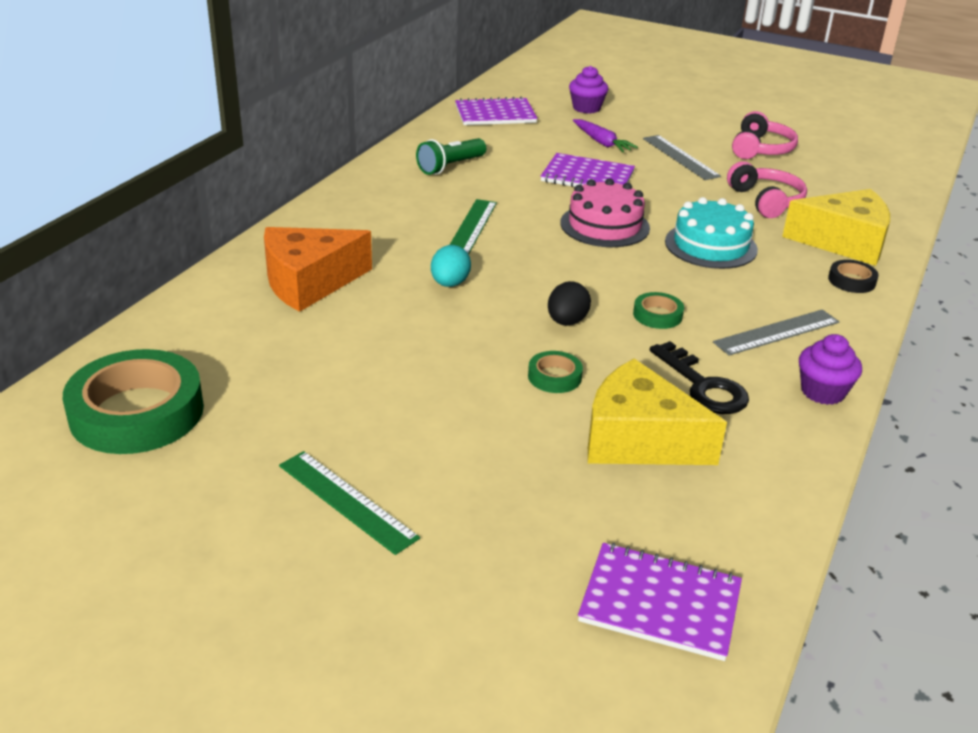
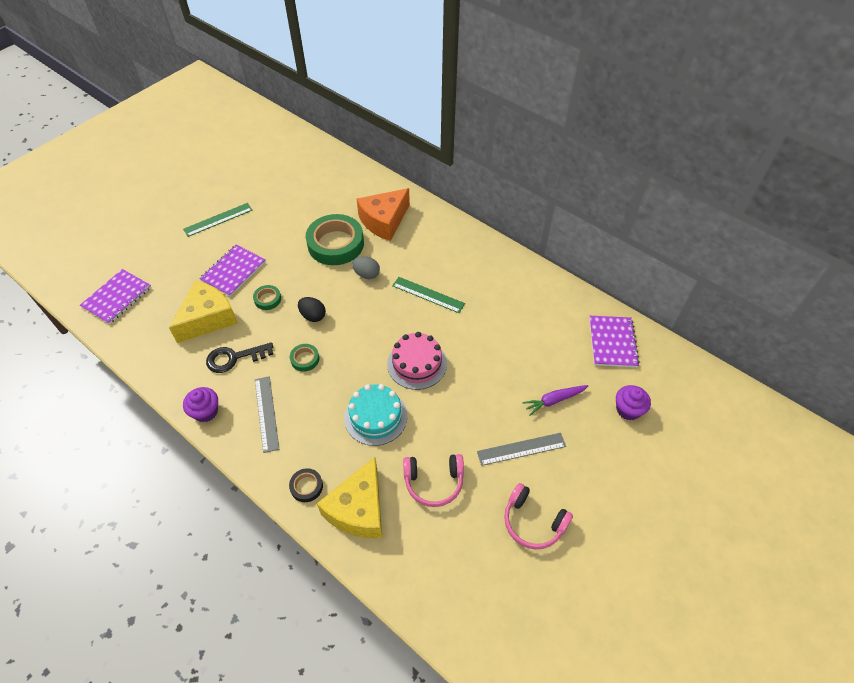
camera: 105 degrees right, 20 degrees up
green tape [63,349,204,454] -> green tape moved to [306,214,364,265]
orange cheese [264,227,372,312] -> orange cheese turned 120 degrees counterclockwise [357,188,410,241]
green flashlight [416,138,486,175] -> none
turquoise egg [431,245,471,287] -> grey egg [352,256,380,279]
purple notebook [540,153,635,187] -> purple notebook moved to [199,245,266,297]

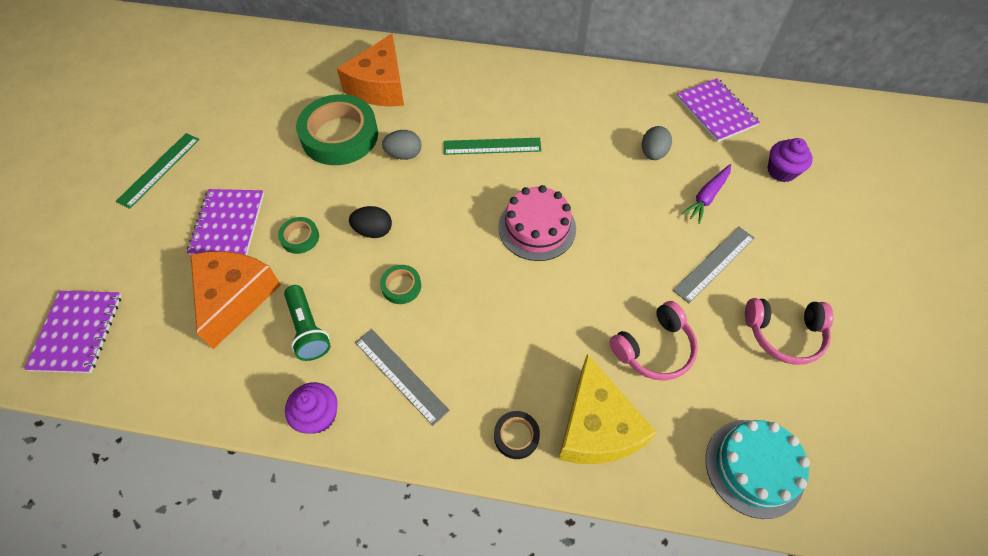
camera: 30 degrees left, 5 degrees up
yellow cheese [169,280,238,343] -> orange cheese [190,251,281,349]
black key [206,342,273,373] -> green flashlight [284,285,331,361]
turquoise cake [344,384,407,446] -> turquoise cake moved to [706,420,810,519]
none -> grey egg [642,126,672,160]

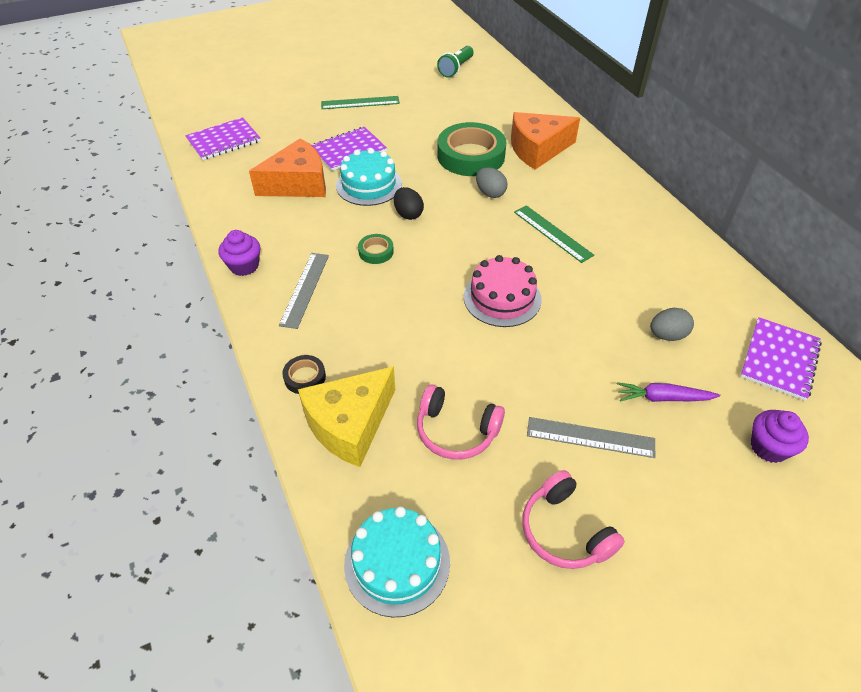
camera: 55 degrees right, 10 degrees down
green tape [278,217,319,254] -> turquoise cake [336,148,402,206]
green flashlight [284,285,331,361] -> green flashlight moved to [437,46,474,78]

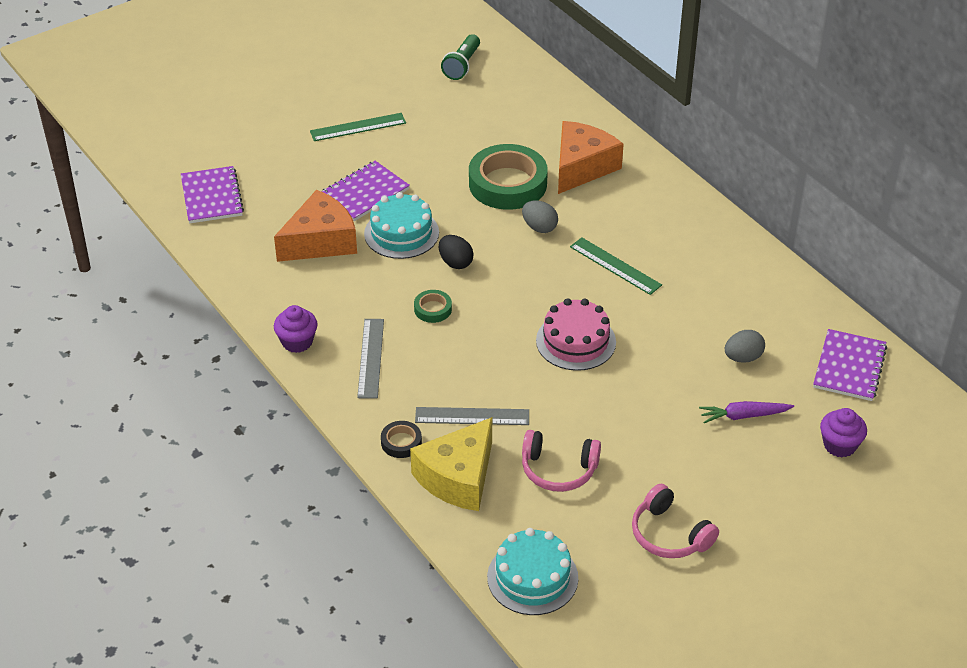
camera: 10 degrees left, 5 degrees down
purple notebook [185,117,261,160] -> purple notebook turned 60 degrees counterclockwise [181,166,244,223]
orange cheese [511,112,580,170] -> orange cheese turned 150 degrees clockwise [558,121,624,194]
grey ruler [527,417,655,458] -> grey ruler moved to [415,407,529,425]

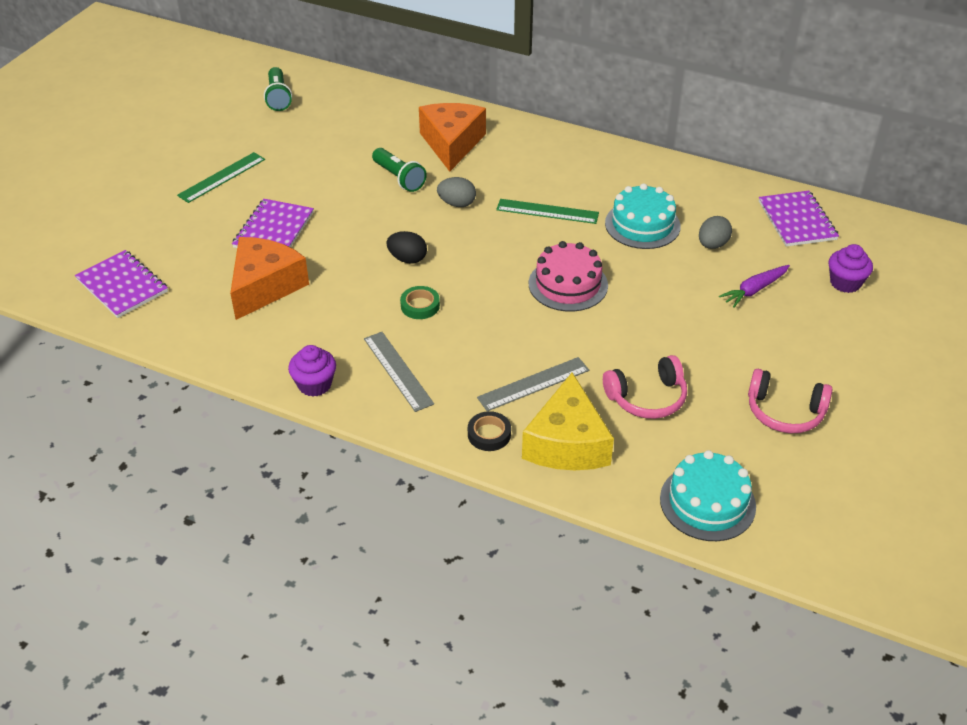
camera: 30 degrees left, 0 degrees up
turquoise cake [364,192,439,259] -> turquoise cake moved to [605,183,681,249]
green tape [469,144,548,210] -> green flashlight [372,148,427,192]

